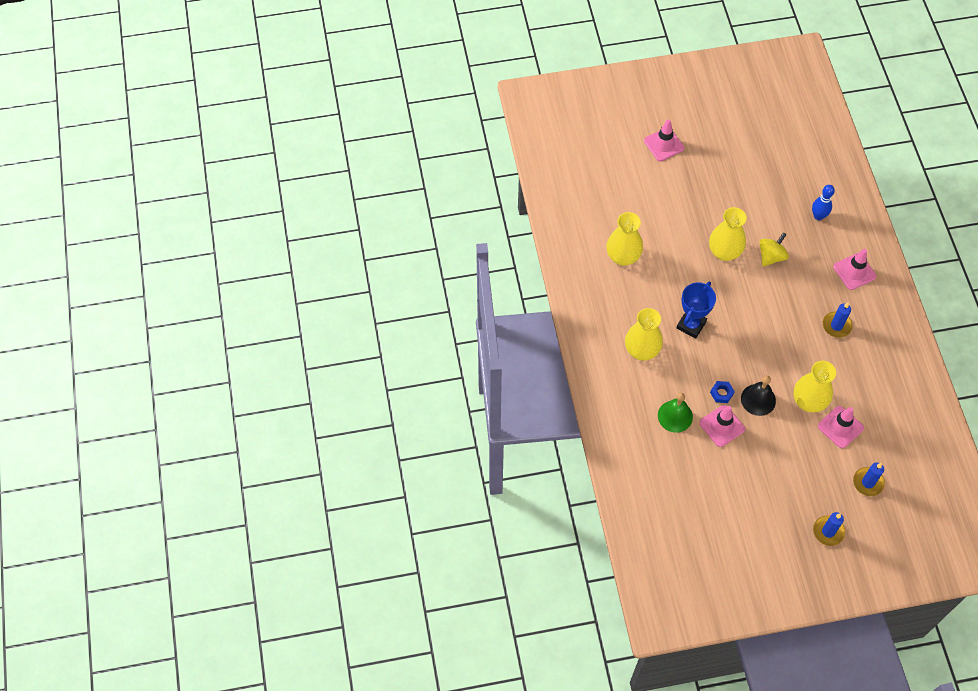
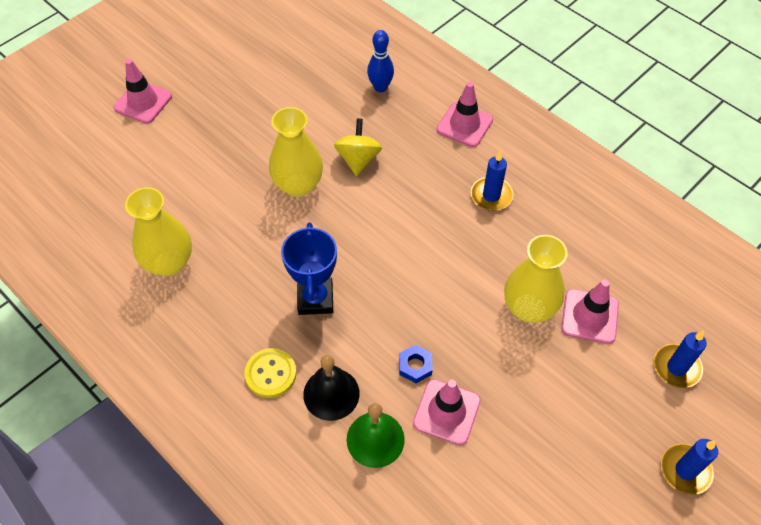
camera: 35 degrees left, 5 degrees down
yellow vase [625,308,663,361] -> yellow button [244,348,297,398]
black bell [741,376,776,416] -> black bell moved to [303,355,360,421]

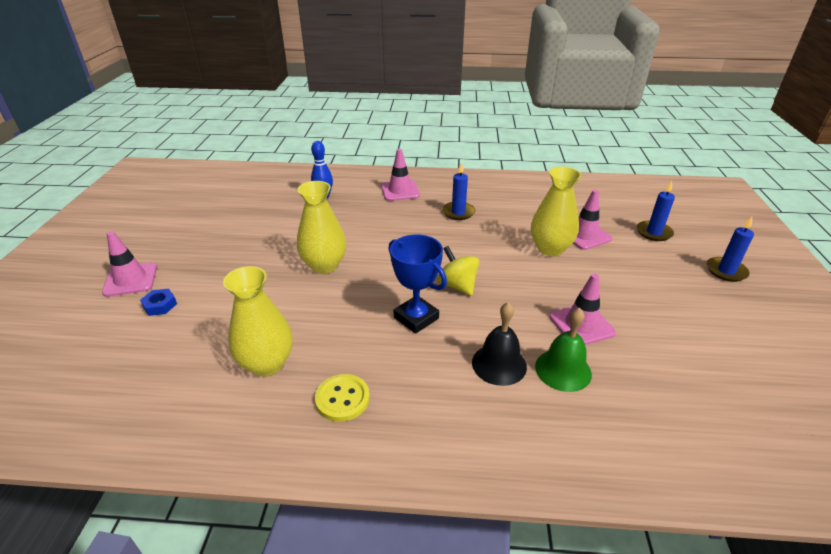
camera: 40 degrees left, 20 degrees down
yellow button [244,348,297,398] -> yellow button moved to [315,374,370,422]
yellow spinning top [334,119,382,176] -> yellow spinning top moved to [437,246,479,296]
blue nut [399,345,433,383] -> blue nut moved to [140,289,177,316]

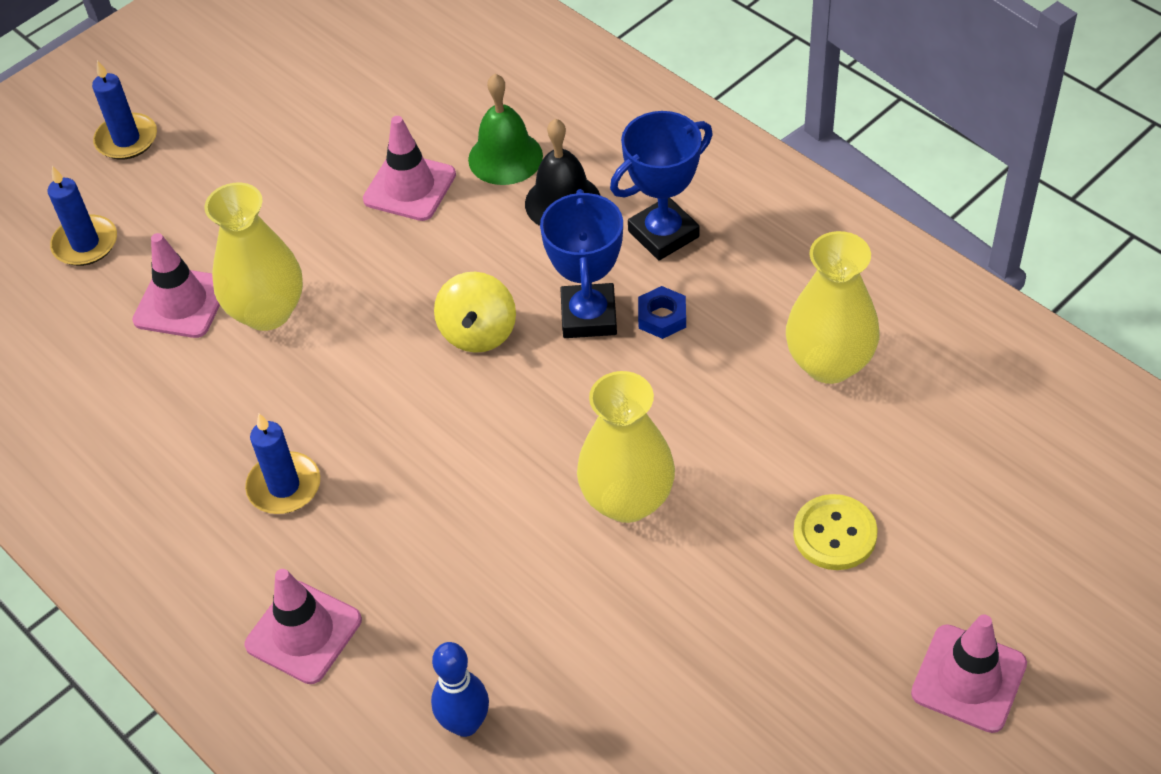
camera: 135 degrees left, 15 degrees up
blue nut [140,289,177,316] -> blue nut moved to [638,286,686,339]
yellow button [315,374,370,422] -> yellow button moved to [793,494,878,570]
none -> blue trophy [610,111,713,261]

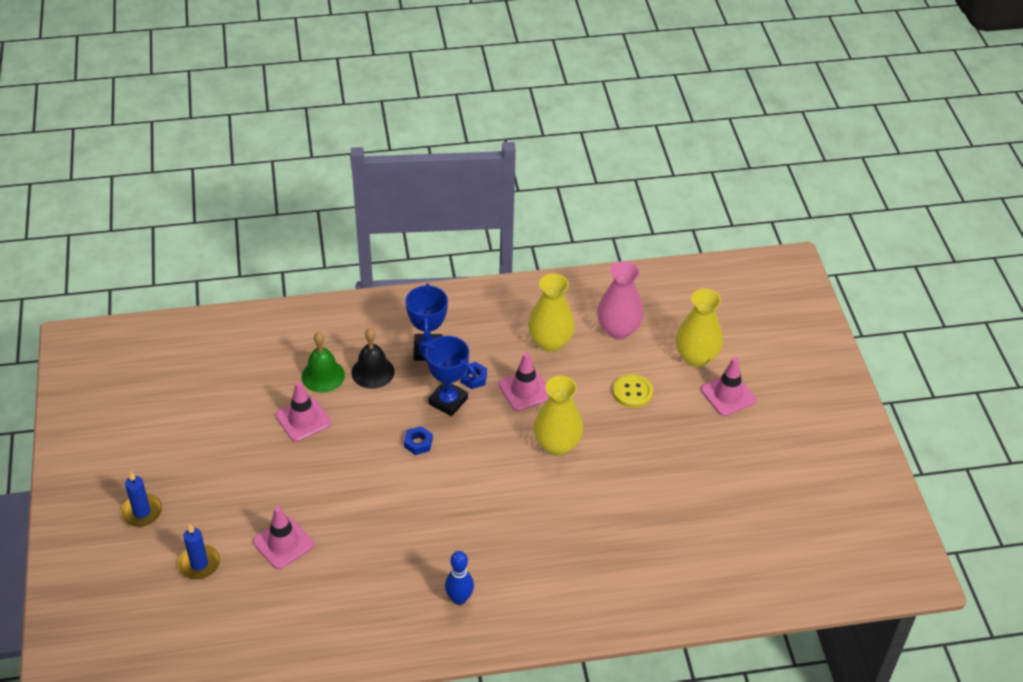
camera: 60 degrees left, 5 degrees down
yellow vase [204,183,303,331] -> yellow vase moved to [676,289,723,367]
blue candle [245,413,320,514] -> none
pink traffic cone [245,569,362,684] -> pink traffic cone moved to [498,353,549,411]
blue bowling pin [431,642,489,737] -> blue bowling pin moved to [445,551,474,605]
yellow spinning top [434,272,516,353] -> blue nut [404,426,433,455]
none -> pink vase [597,261,644,339]

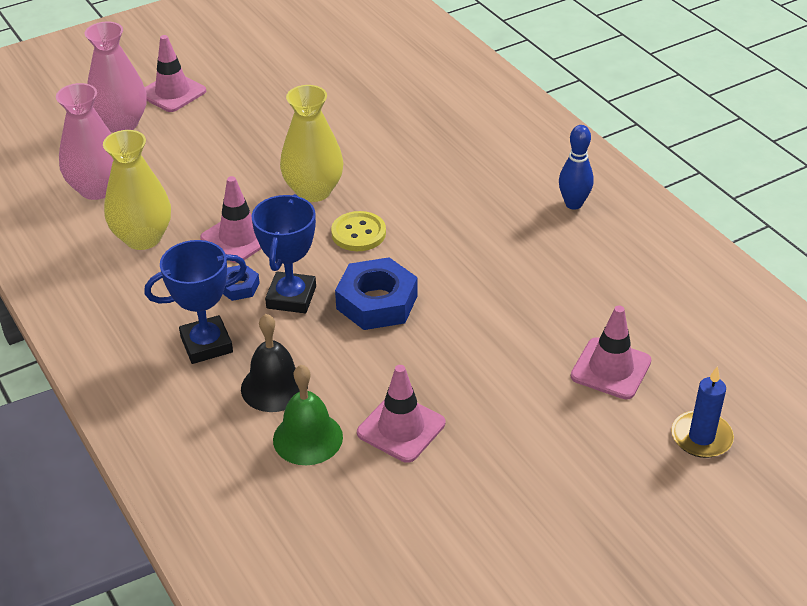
camera: 110 degrees left, 5 degrees down
blue candle [121,471,162,527] -> none
blue nut [404,426,433,455] -> blue nut [335,257,418,330], size x1.96
yellow button [613,374,653,408] -> yellow button moved to [331,211,386,251]
yellow vase [676,289,723,367] -> pink vase [85,22,147,133]

